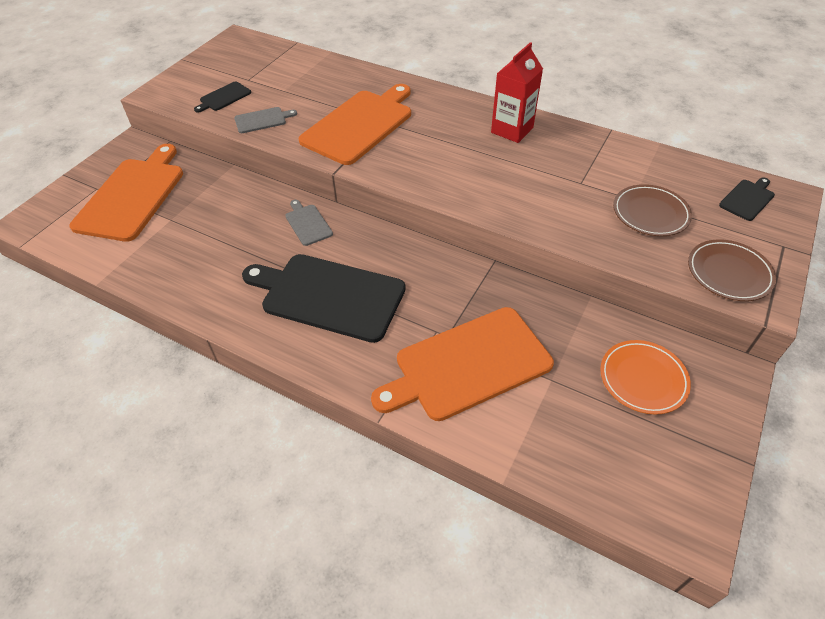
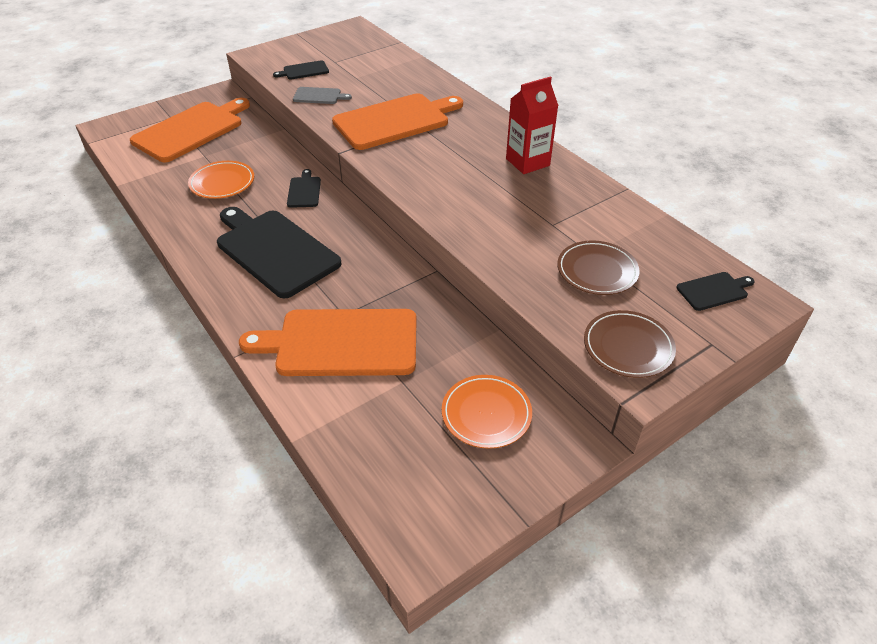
camera: 25 degrees right, 5 degrees down
grey cutting board [285,200,333,246] -> black cutting board [287,169,321,208]
none -> orange plate [188,161,254,199]

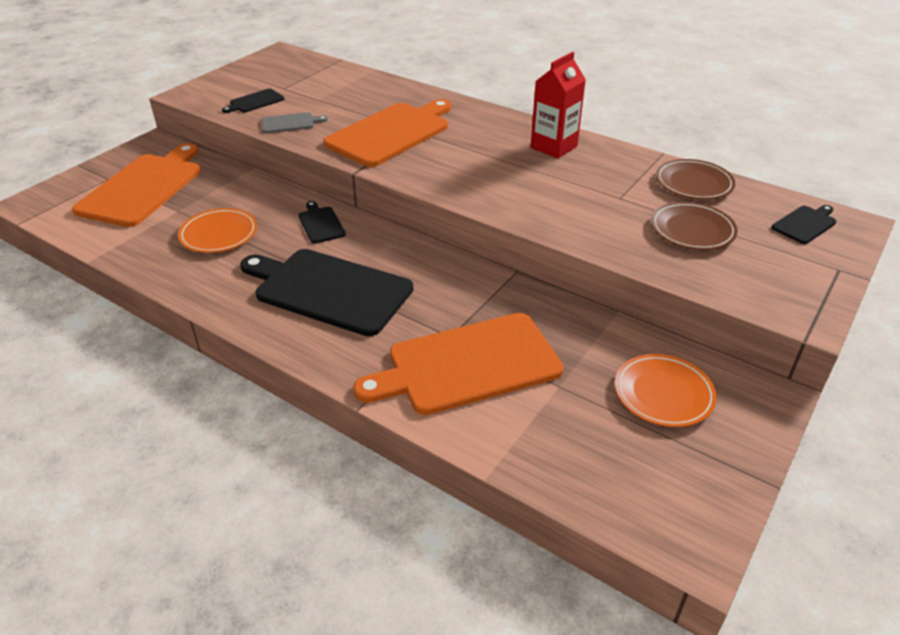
camera: 20 degrees left, 5 degrees down
brown plate [584,310,676,378] -> brown plate moved to [656,159,735,200]

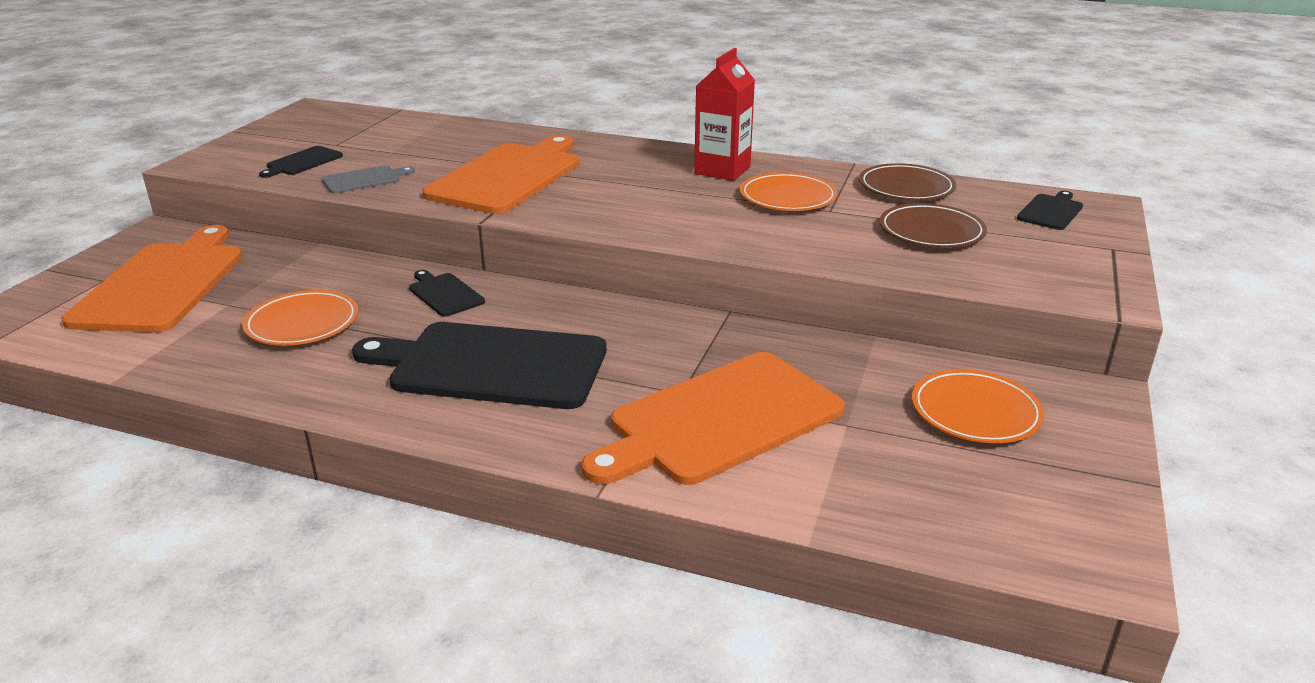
camera: 15 degrees left, 10 degrees down
none -> orange plate [740,172,837,211]

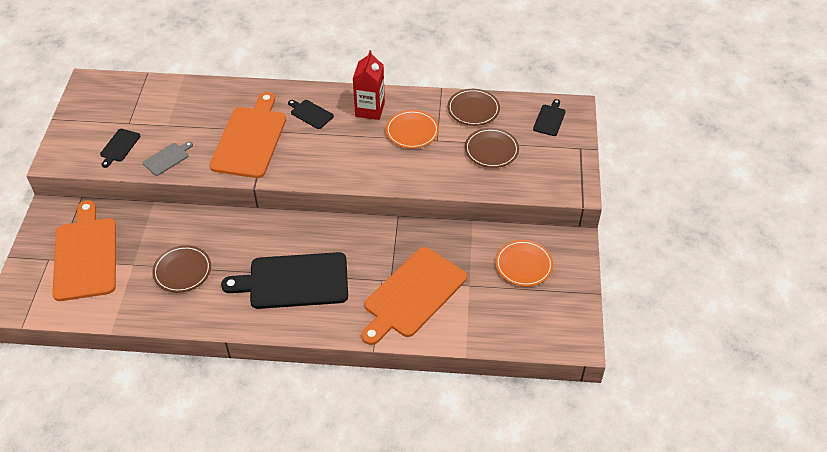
camera: 15 degrees left, 20 degrees up
orange plate [242,290,358,346] -> brown plate [152,245,211,293]
black cutting board [409,270,485,317] -> black cutting board moved to [288,100,334,129]

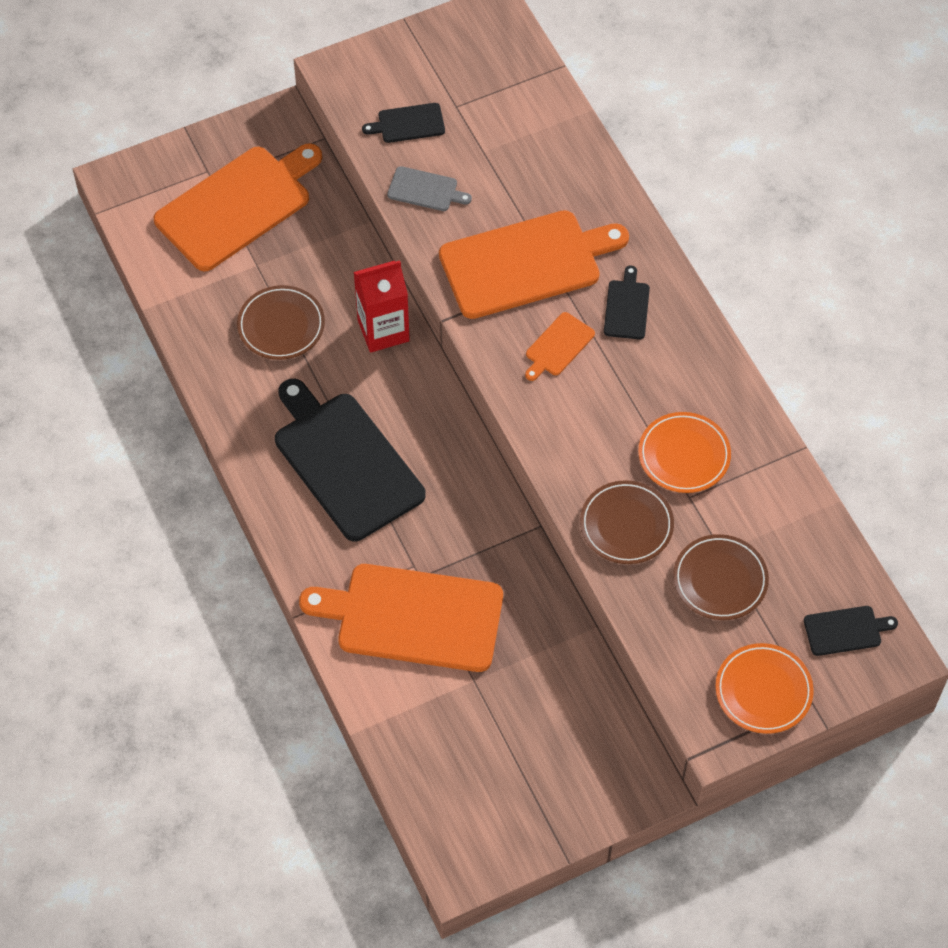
camera: 60 degrees right, 10 degrees up
red carton [353,50,385,120] -> red carton moved to [354,260,410,353]
brown plate [448,89,500,126] -> brown plate moved to [580,480,674,564]
orange plate [495,240,553,287] -> orange plate moved to [715,643,814,734]
none -> orange cutting board [525,312,595,381]

